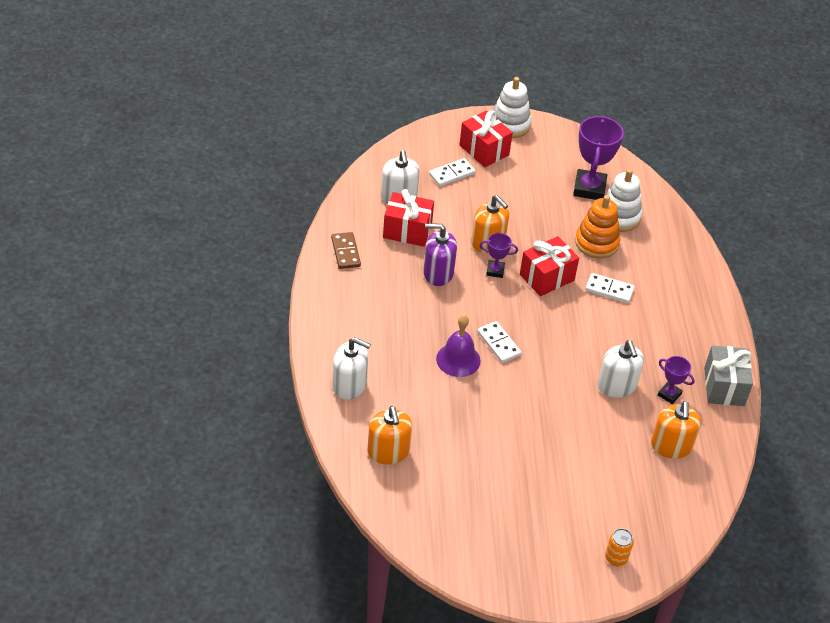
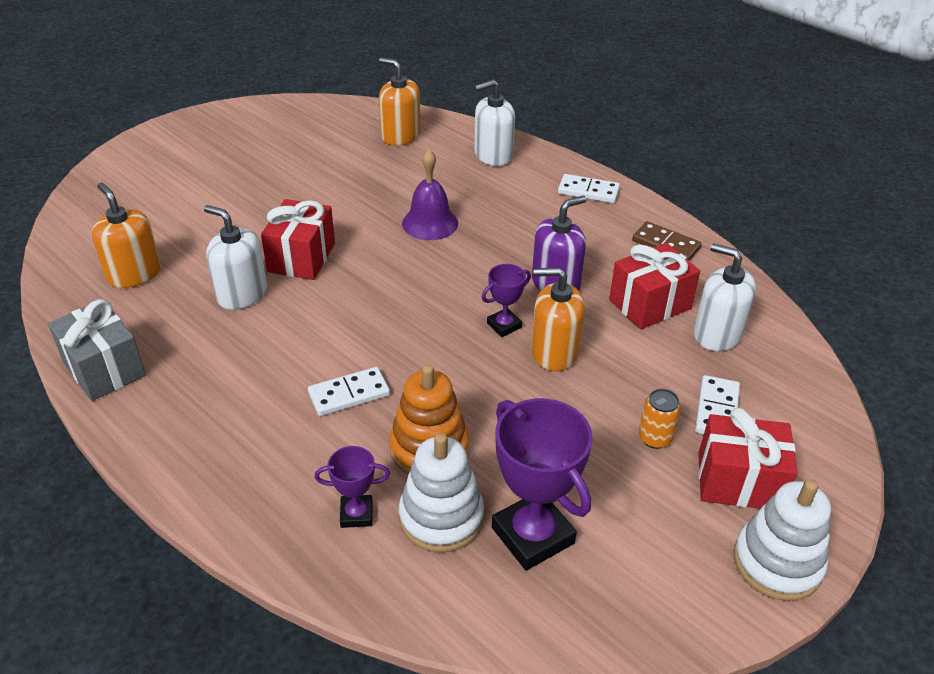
camera: 140 degrees right, 5 degrees down
white domino [477,321,522,363] -> white domino moved to [558,174,620,203]
red gift [520,236,579,296] -> red gift moved to [261,199,335,280]
orange can [605,528,634,566] -> orange can moved to [639,389,681,449]
purple trophy [658,356,695,404] -> purple trophy moved to [314,446,390,528]

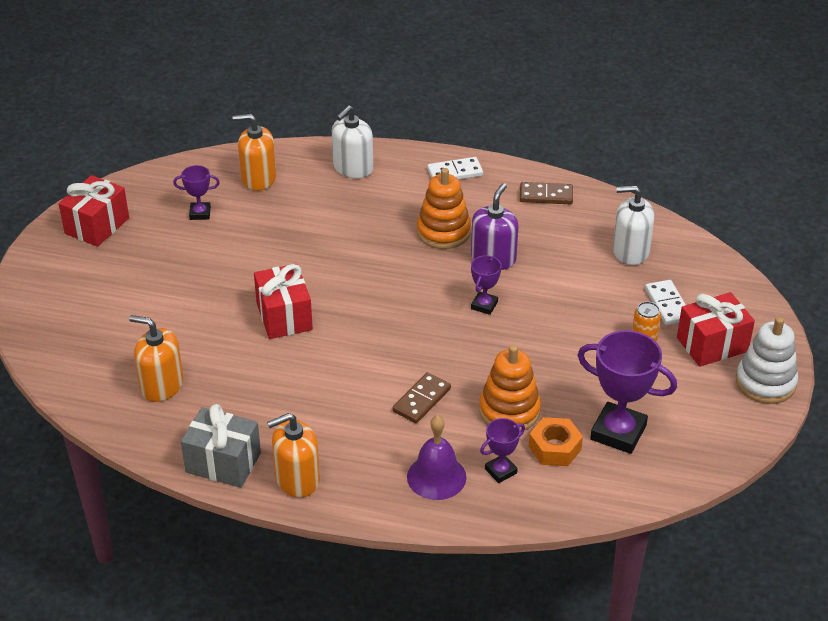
camera: 30 degrees left, 0 degrees up
white soap dispenser [204,205,267,310] -> none
white domino [308,367,390,416] -> brown domino [392,372,451,423]
white stacking toy [399,433,484,553] -> orange nut [529,417,583,466]
purple bell [402,149,458,240] -> purple bell moved to [407,415,466,500]
orange soap dispenser [531,267,585,371] -> orange soap dispenser moved to [267,413,320,497]
red gift [609,243,700,329] -> red gift moved to [59,175,129,247]
none -> purple trophy [173,165,220,220]
none -> orange stacking toy [417,168,471,249]

